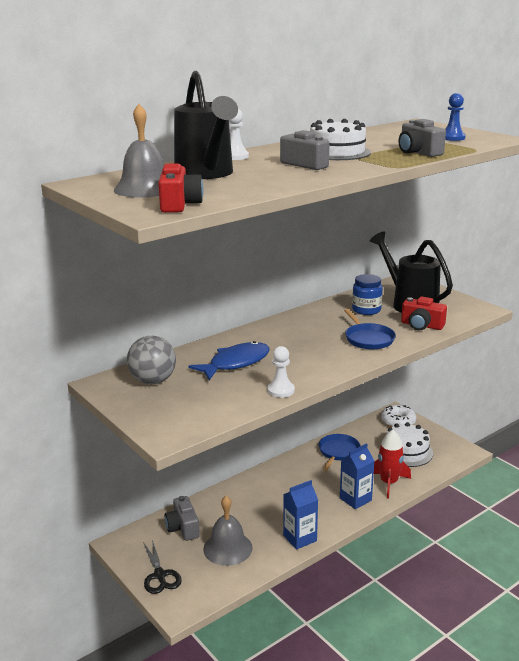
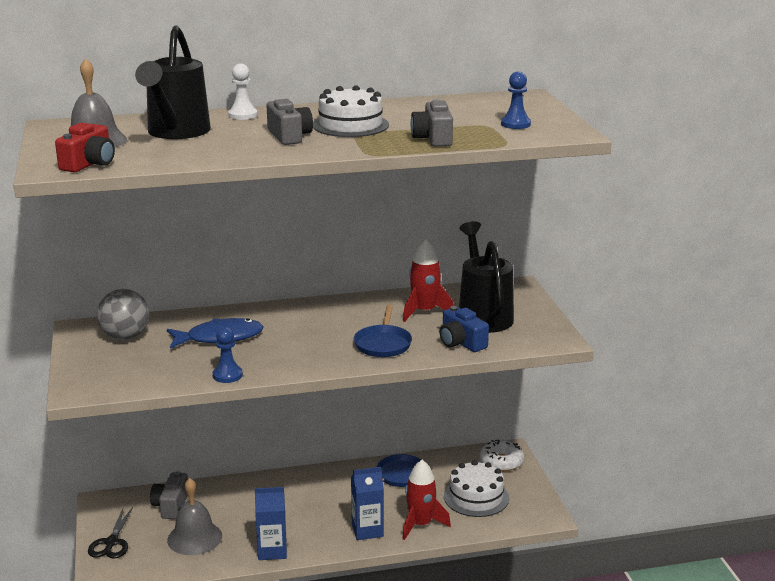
camera: 25 degrees right, 0 degrees up
white pawn [268,346,295,398] -> blue pawn [213,327,243,383]
blue jar [352,274,383,315] -> red rocket [403,239,454,322]
red camera [401,296,447,331] -> blue camera [440,306,489,352]

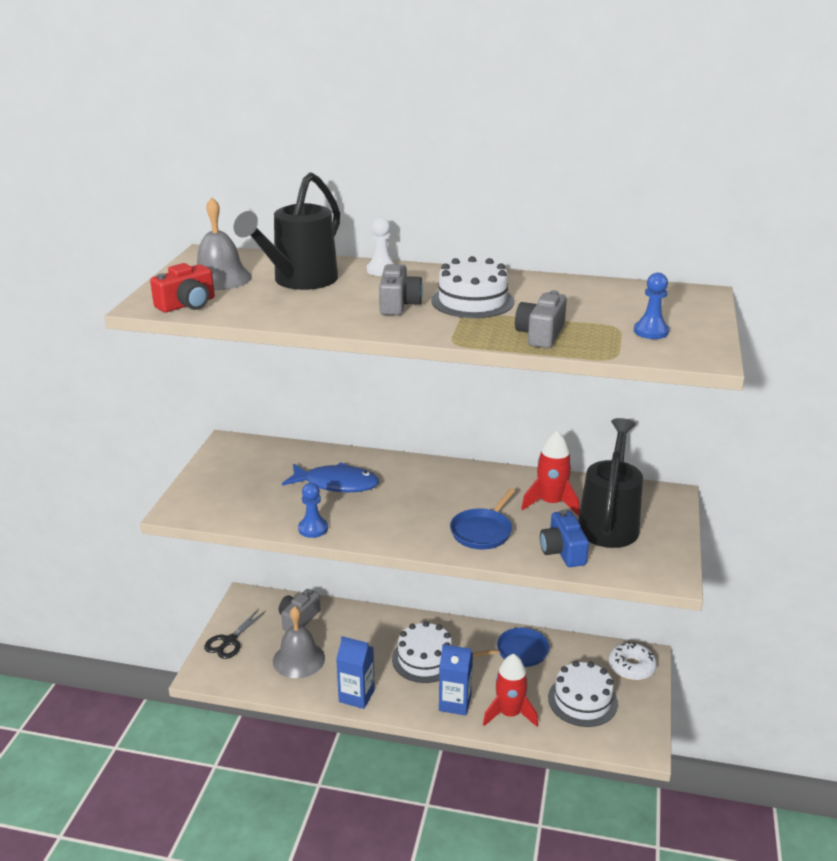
camera: 25 degrees right, 5 degrees up
grey ball [97,289,149,340] -> none
none -> white cake [392,621,452,683]

